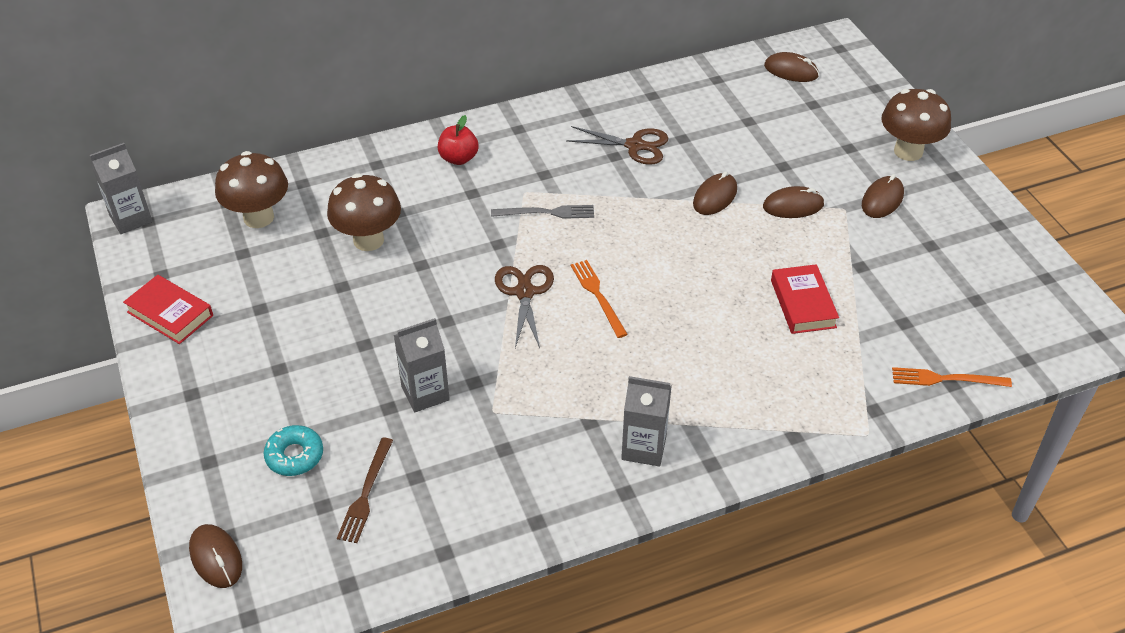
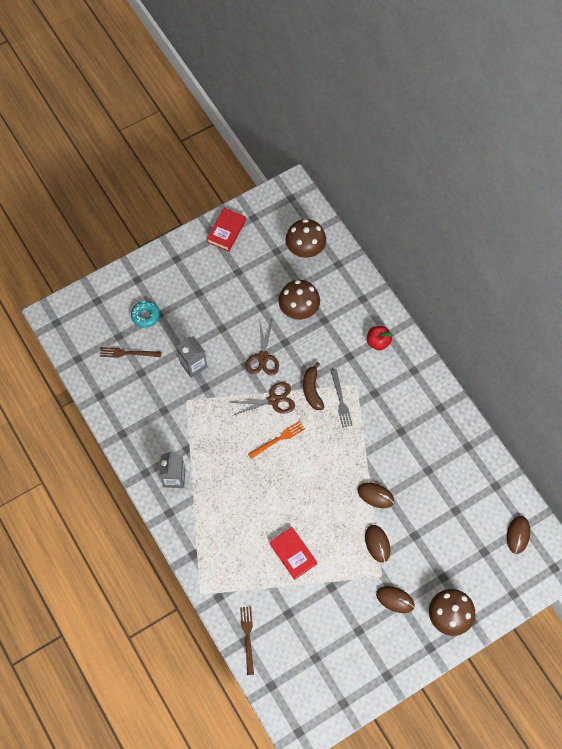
camera: 80 degrees right, 20 degrees up
grey carton [90,143,152,234] -> none
brown mouse [189,524,242,588] -> none
brown scissors [566,126,668,165] -> brown scissors moved to [246,319,279,375]
red book [771,264,839,334] -> red book turned 75 degrees clockwise [270,527,317,580]
orange fork [892,367,1012,387] -> brown fork [240,606,254,675]
none -> brown banana [303,362,324,410]

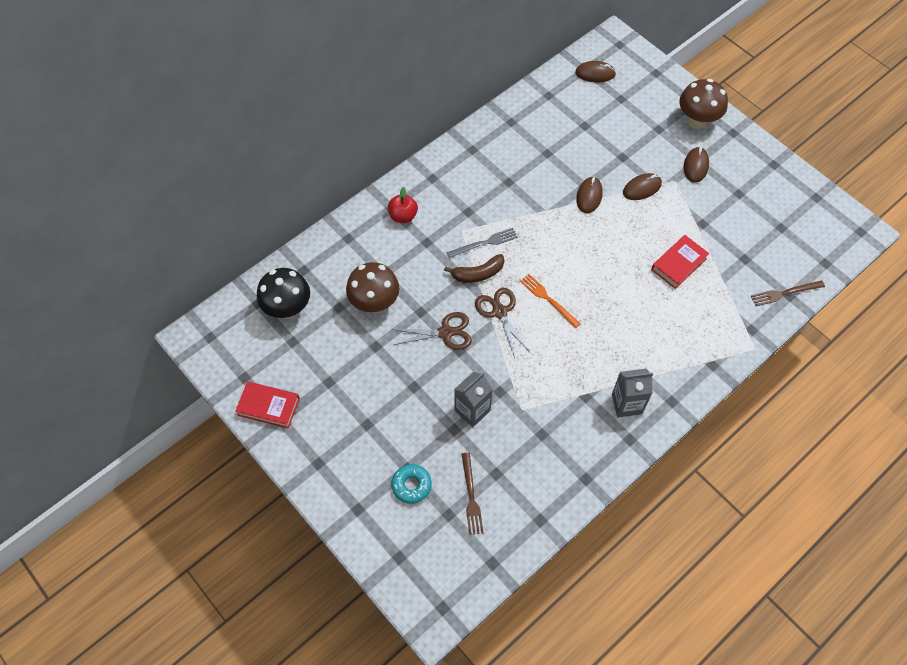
camera: 100 degrees left, 5 degrees down
brown mushroom [286,219,326,258] -> black mushroom [257,268,310,319]

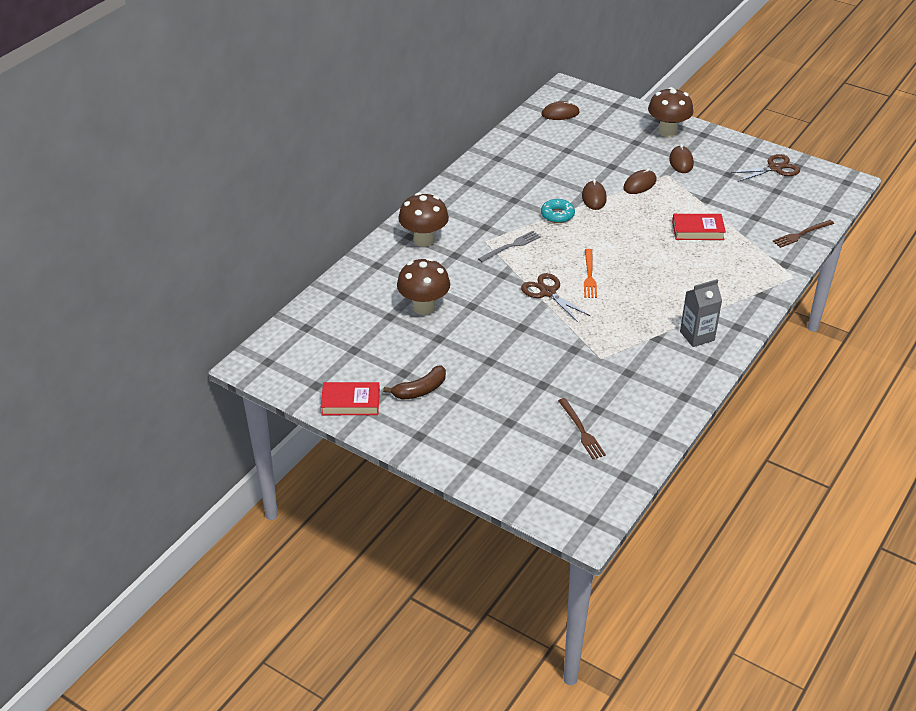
camera: 15 degrees left, 20 degrees down
black mushroom [257,268,310,319] -> none
red apple [388,187,418,223] -> brown mushroom [398,193,449,247]
brown scissors [391,312,472,350] -> brown scissors moved to [730,154,800,182]
turquoise donut [391,464,432,504] -> turquoise donut moved to [541,199,575,223]
brown banana [444,254,504,283] -> brown banana moved to [383,365,446,400]
grey carton [454,372,493,427] -> none
orange fork [520,274,581,328] -> orange fork turned 120 degrees counterclockwise [584,249,597,298]
red book [651,235,709,289] -> red book turned 60 degrees clockwise [672,214,726,240]

